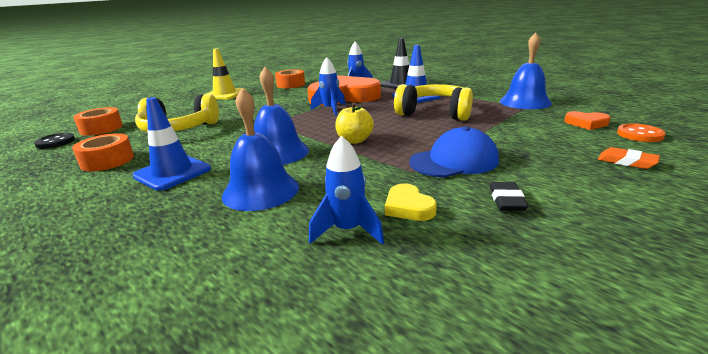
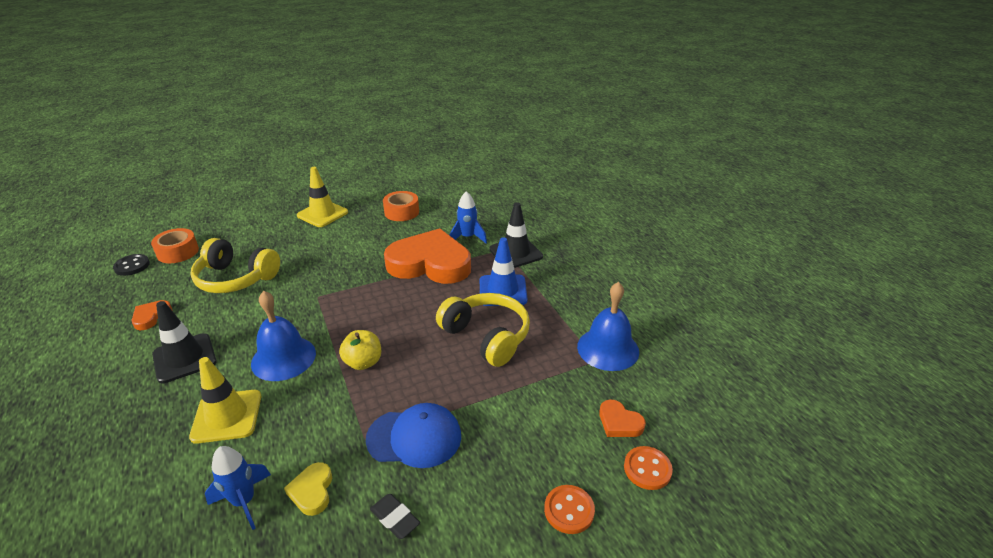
camera: 20 degrees right, 10 degrees up
orange tape [72,133,134,171] -> orange heart [131,300,172,330]
blue traffic cone [133,97,211,191] -> black traffic cone [152,301,216,383]
blue bell [222,88,299,211] -> yellow traffic cone [189,357,261,444]
blue rocket [311,57,346,116] -> none
black eraser [489,182,528,211] -> black eraser turned 75 degrees counterclockwise [370,494,420,539]
orange eraser [598,147,660,169] -> orange button [544,485,595,534]

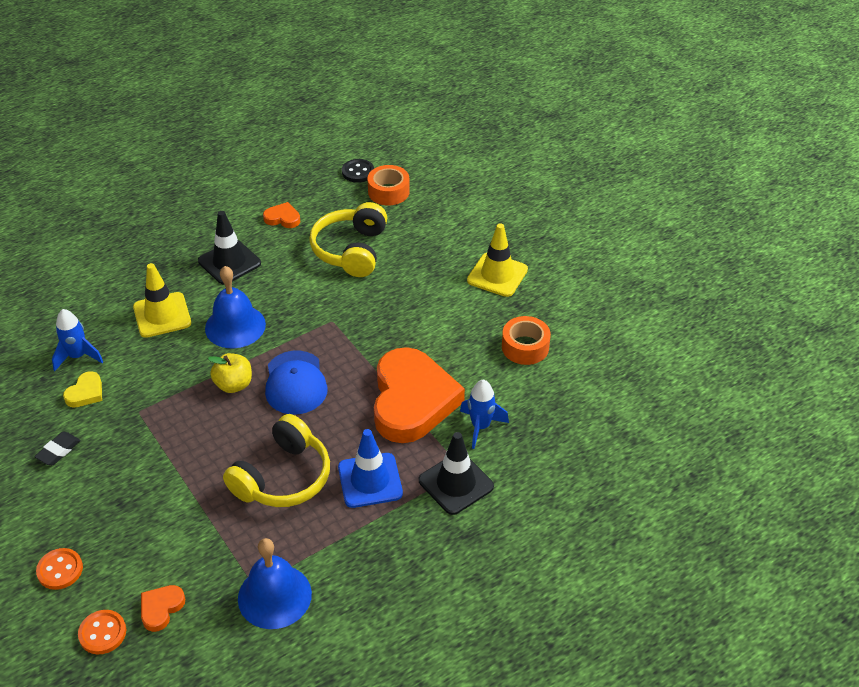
camera: 80 degrees right, 10 degrees up
yellow heart [284,462,332,516] -> yellow heart turned 135 degrees clockwise [63,371,102,407]
blue cap [366,403,461,468] -> blue cap moved to [265,351,328,414]

